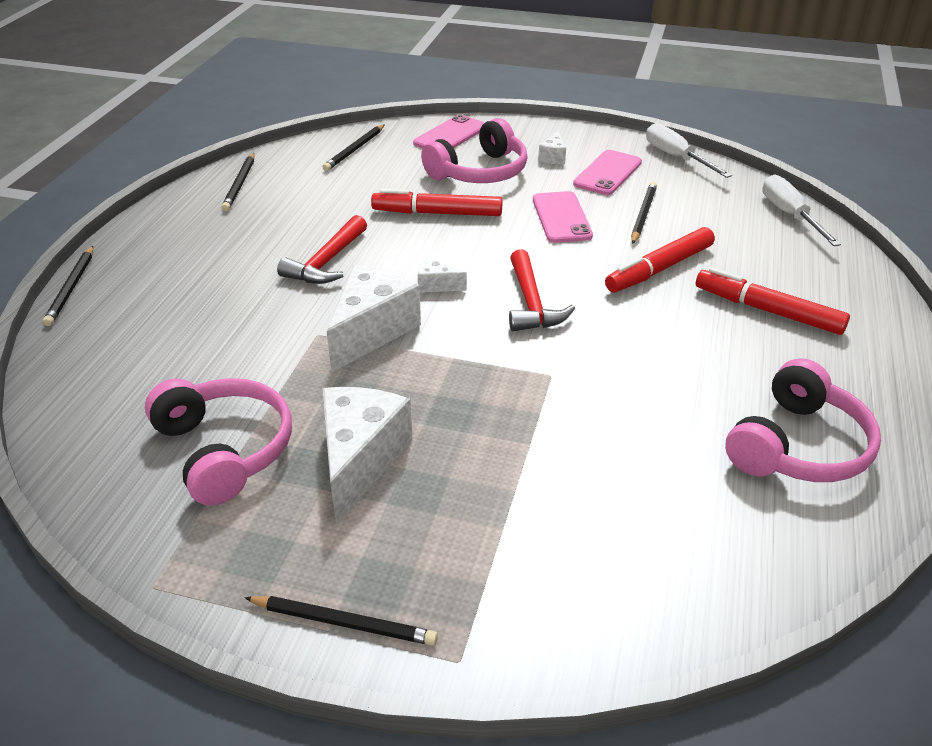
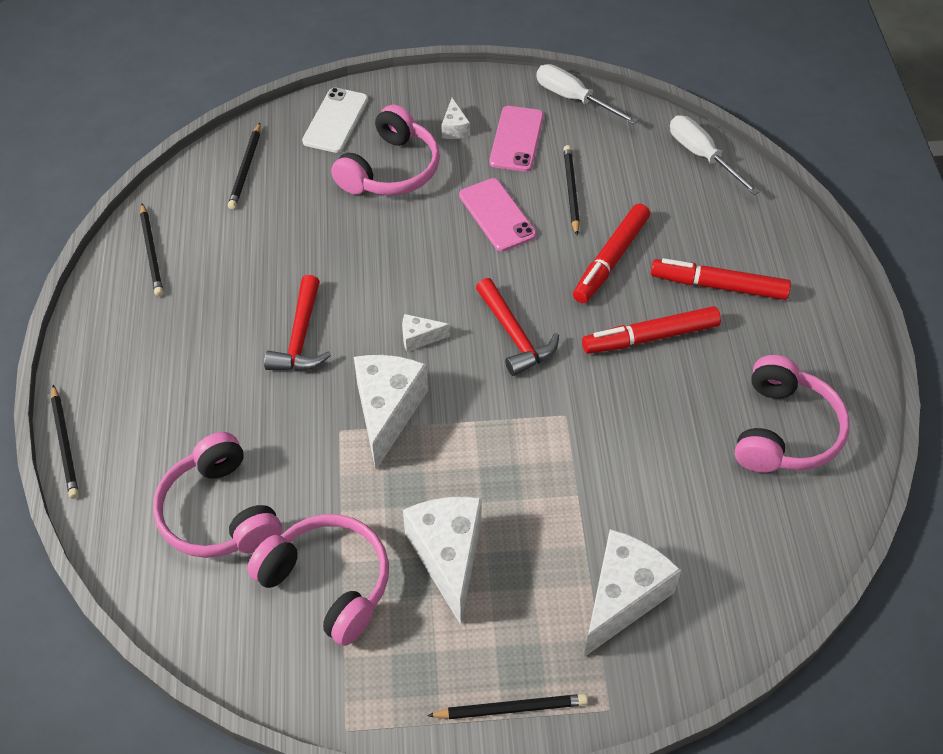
camera: 20 degrees left, 15 degrees up
red marker [371,189,503,216] -> red marker moved to [582,306,721,354]
pink phone [413,114,485,148] -> white phone [302,88,368,153]
none -> pink headphones [153,432,282,558]
none -> white cheese [584,529,681,657]

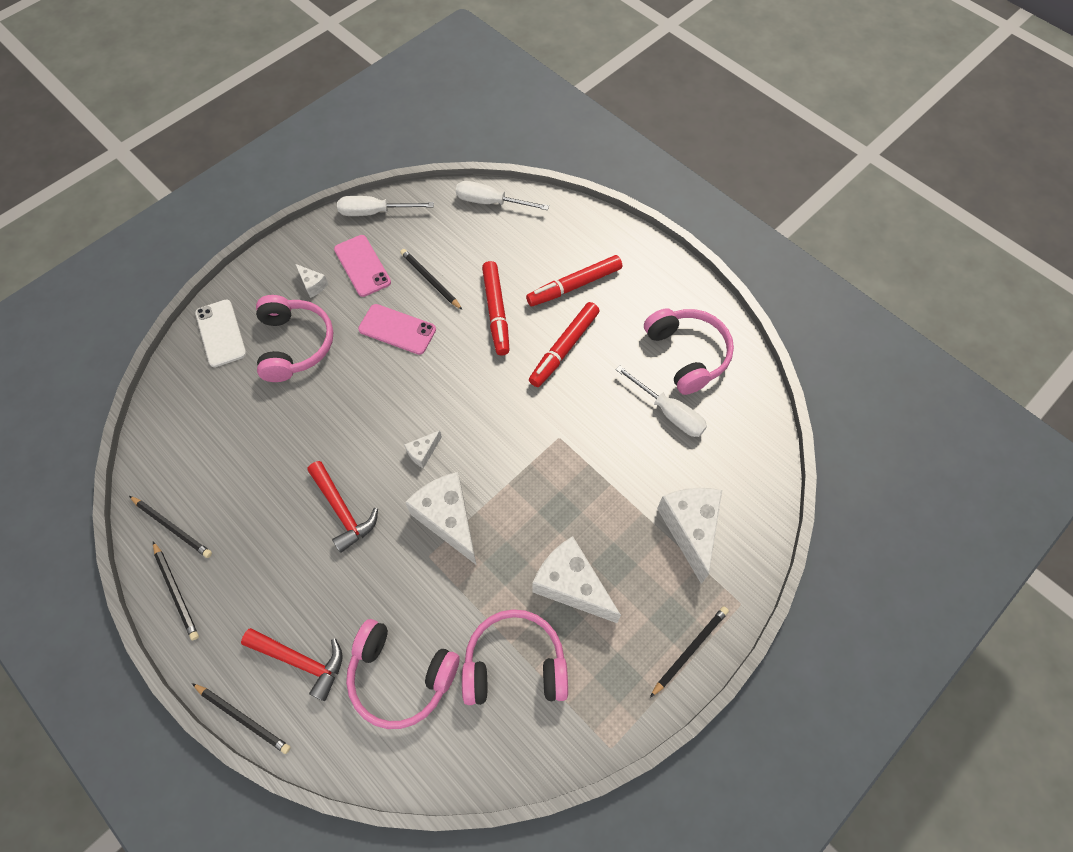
camera: 40 degrees left, 10 degrees up
black pencil [228,123,260,209] -> black pencil moved to [153,541,199,640]
red hammer [476,278,559,376] -> red hammer moved to [241,628,343,701]
none -> white screwdriver [615,365,707,437]

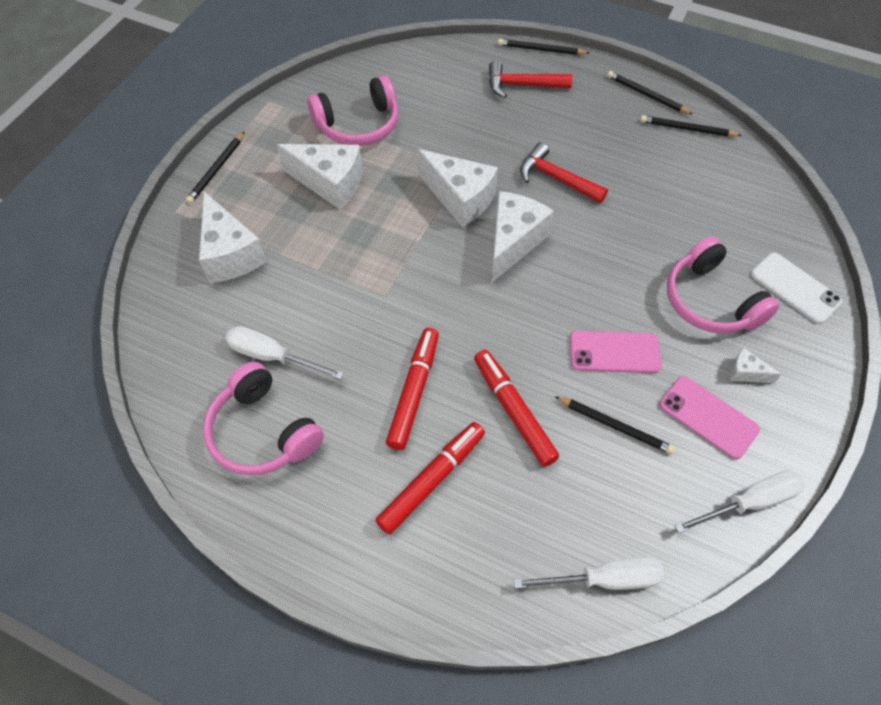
camera: 160 degrees right, 5 degrees down
pink headphones [346,619,460,729] -> none
white cheese [404,430,442,468] -> white cheese [491,191,554,283], size x2.17

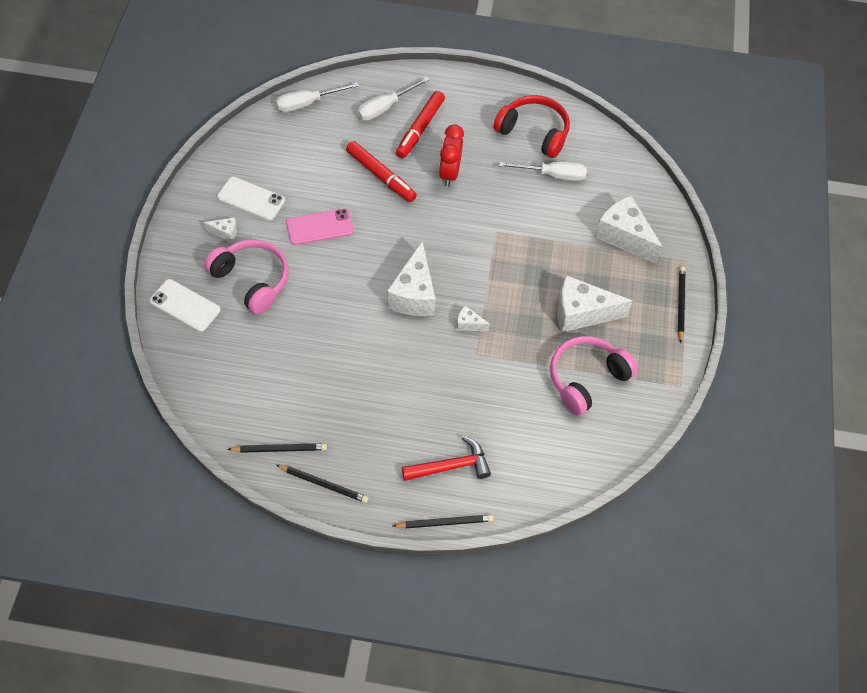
camera: 160 degrees right, 0 degrees up
pink headphones [203,362,324,476] -> red headphones [494,95,570,158]
red marker [386,328,439,450] -> red clock [439,124,464,187]
white cheese [418,149,498,227] -> white cheese [456,306,490,331], size x0.46
red hammer [520,142,608,203] -> none
black pencil [554,396,675,454] -> none
pink phone [659,376,760,459] -> white phone [217,177,285,221]
white screwdriver [674,470,805,533] -> white screwdriver moved to [357,77,429,121]

